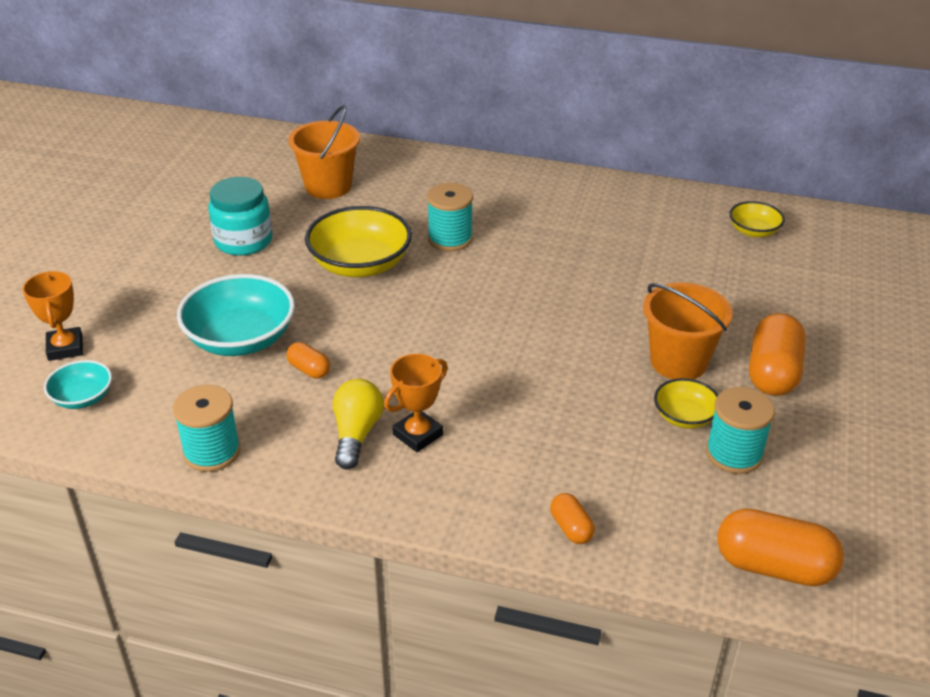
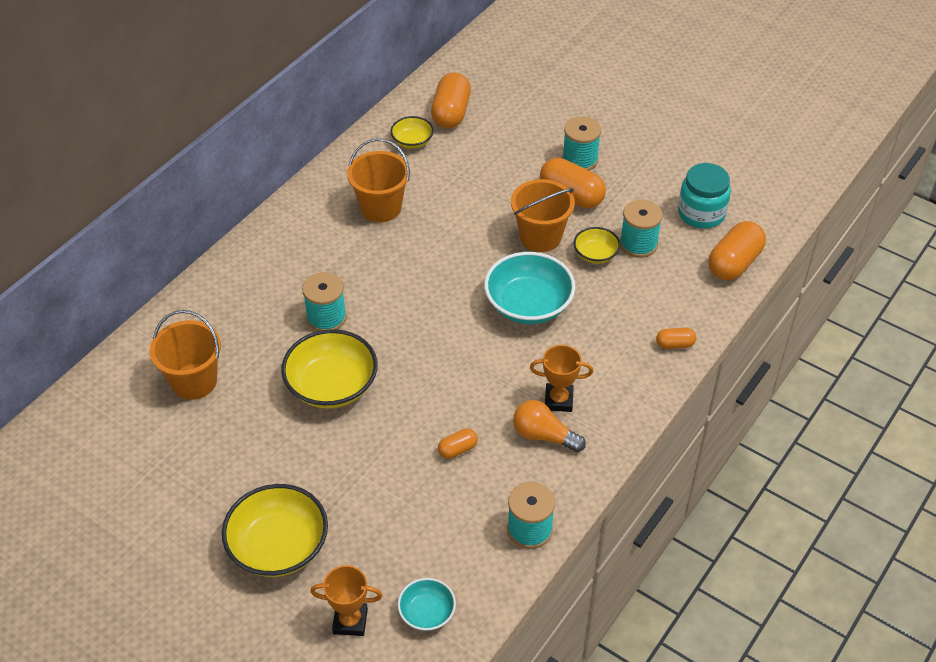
camera: 70 degrees left, 10 degrees up
turquoise bowl [177,274,295,356] -> turquoise bowl moved to [484,252,575,324]
turquoise jar [208,177,272,256] -> turquoise jar moved to [678,163,731,229]
yellow light bulb [333,379,384,470] -> orange light bulb [513,400,586,452]
orange trophy [384,354,448,452] -> orange trophy turned 60 degrees counterclockwise [530,345,593,412]
none -> yellow bowl [222,484,328,577]
none -> orange bucket [347,138,410,222]
none -> orange capsule [431,72,471,128]
none -> turquoise spool [562,117,601,170]

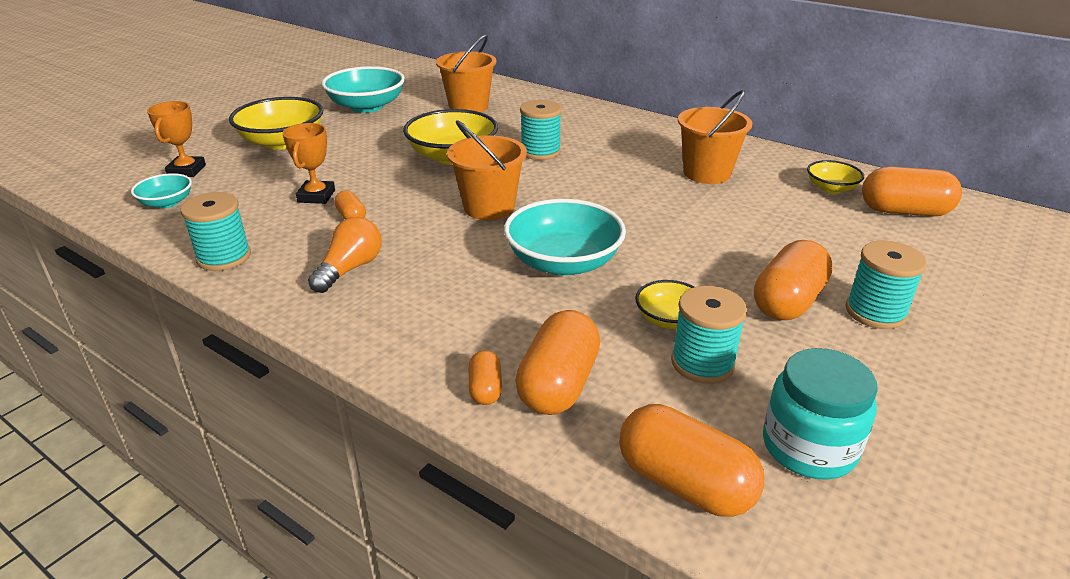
camera: 90 degrees right, 15 degrees down
orange bucket [511,179,575,252] -> orange bucket moved to [447,120,527,220]
orange trophy [530,345,593,412] -> orange trophy moved to [282,123,335,204]
none -> turquoise bowl [321,66,405,113]
none -> orange capsule [515,310,600,415]

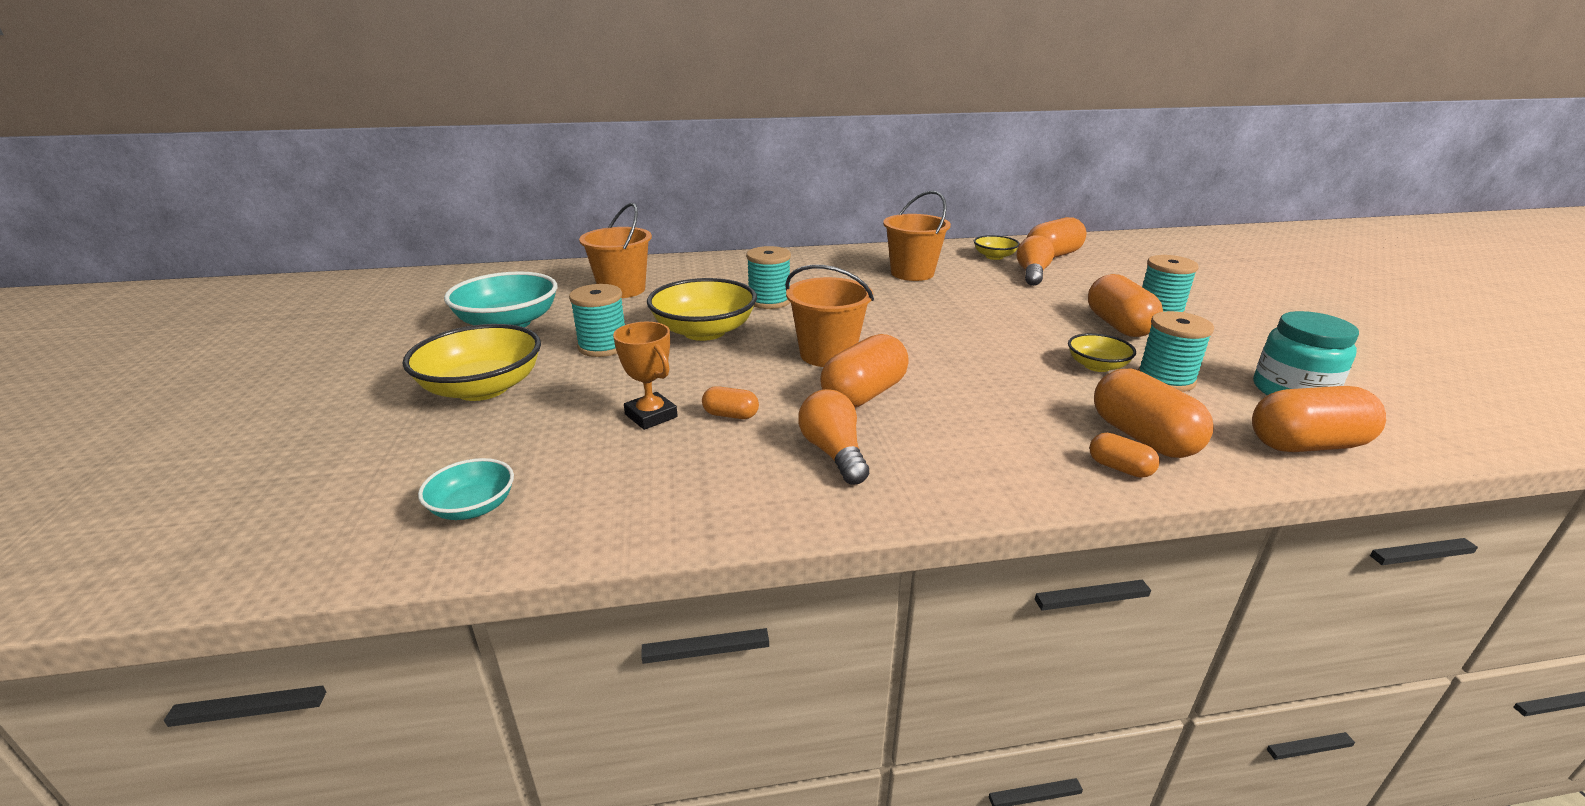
camera: 45 degrees left, 5 degrees down
orange trophy [147,101,206,177] -> none
turquoise spool [180,192,251,271] -> turquoise spool moved to [569,284,625,357]
turquoise bowl [504,199,626,276] -> none
none -> orange capsule [820,334,909,408]
none -> orange light bulb [1017,235,1054,286]

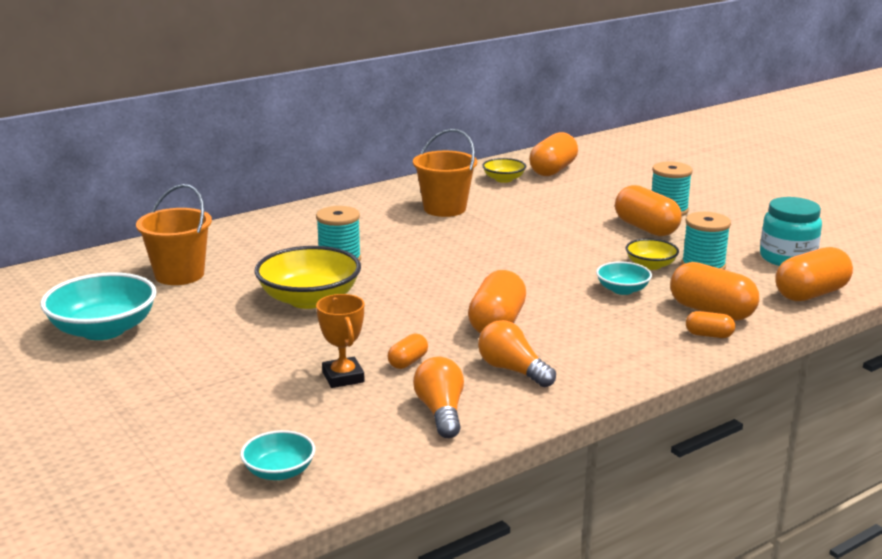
camera: 25 degrees left, 5 degrees down
yellow bowl [402,324,541,401] -> none
turquoise spool [569,284,625,357] -> none
orange trophy [613,322,678,430] -> orange trophy turned 45 degrees clockwise [316,294,365,388]
orange capsule [702,386,759,419] -> orange capsule turned 45 degrees counterclockwise [388,333,428,369]
orange bucket [785,265,874,367] -> none
orange light bulb [1017,235,1054,286] -> orange light bulb moved to [413,357,464,438]
none -> turquoise bowl [596,261,652,295]

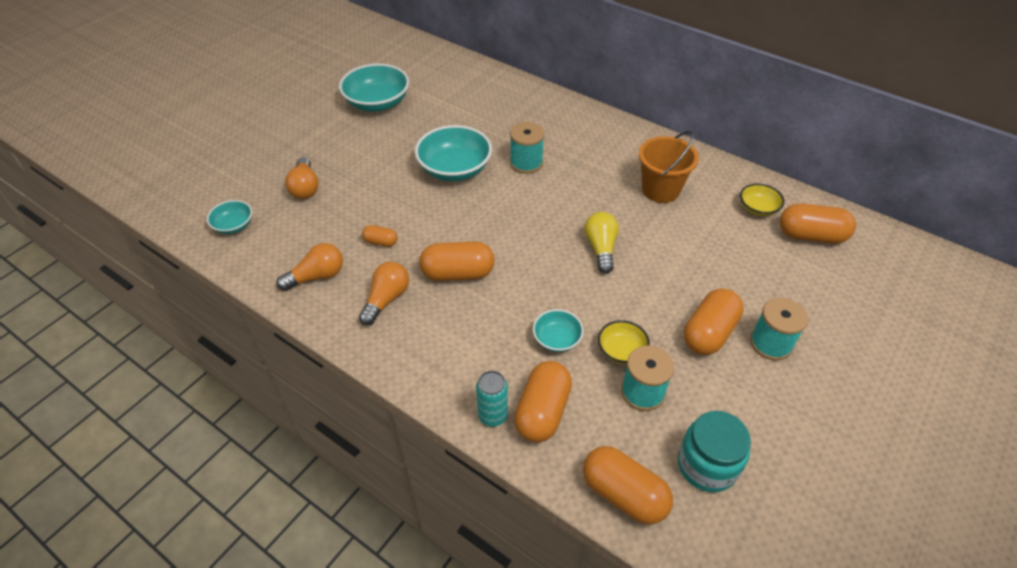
camera: 70 degrees right, 25 degrees up
orange bucket [136,184,212,285] -> none
yellow bowl [254,246,361,309] -> turquoise bowl [415,125,492,181]
orange trophy [316,294,365,388] -> none
orange capsule [686,311,735,338] -> turquoise can [476,371,508,427]
none -> orange light bulb [285,157,319,199]
none -> yellow light bulb [584,212,619,274]

